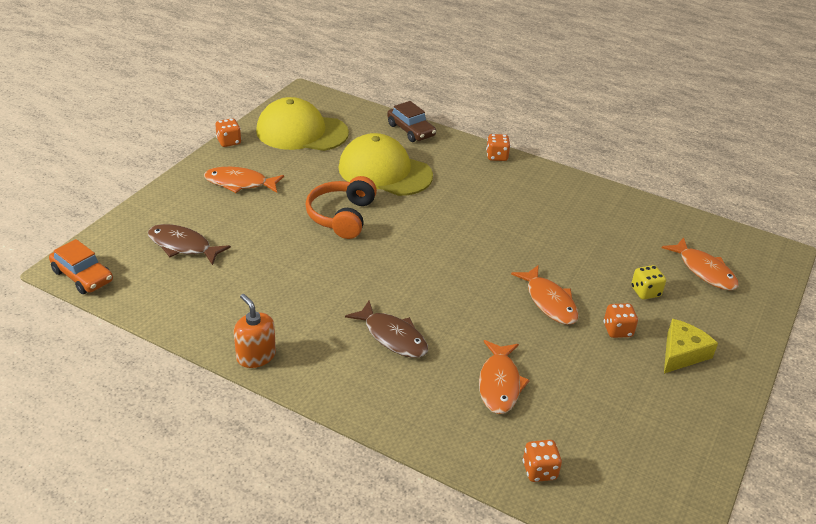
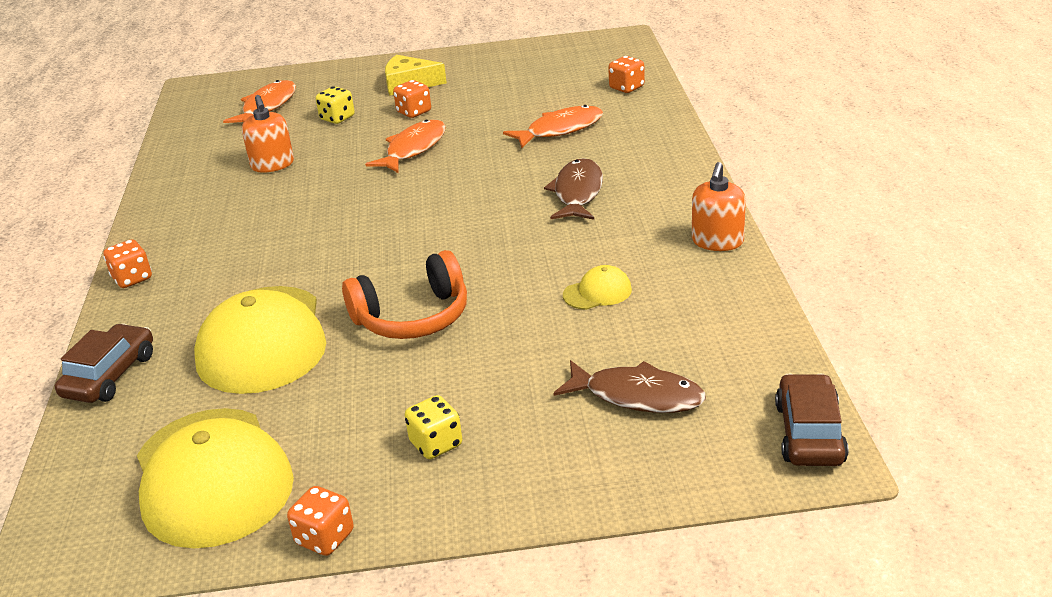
camera: 120 degrees left, 5 degrees down
orange car [49,239,113,294] -> brown car [775,373,848,466]
brown fish [148,224,231,265] -> brown fish turned 60 degrees counterclockwise [554,360,706,413]
orange fish [204,167,284,193] -> yellow dice [405,395,462,459]
none -> orange soap dispenser [242,95,294,172]
none -> yellow cap [563,265,632,310]

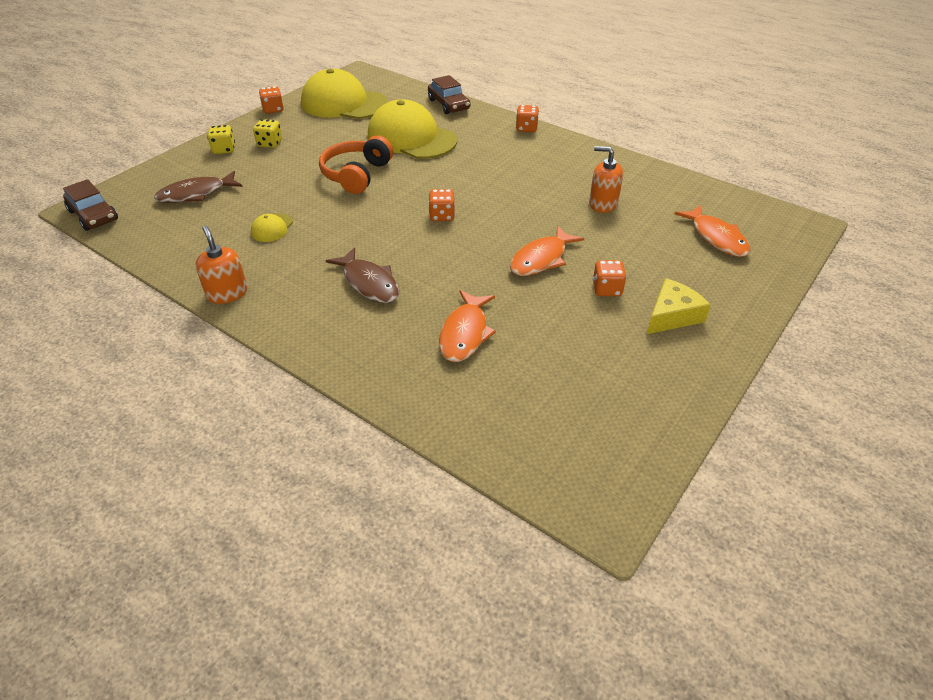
camera: 130 degrees right, 10 degrees up
yellow dice [316,86,355,124] -> yellow dice moved to [207,125,235,154]
orange fish [365,120,446,173] -> orange fish turned 60 degrees clockwise [510,226,584,276]
orange dice [608,56,645,93] -> orange dice moved to [428,189,455,221]

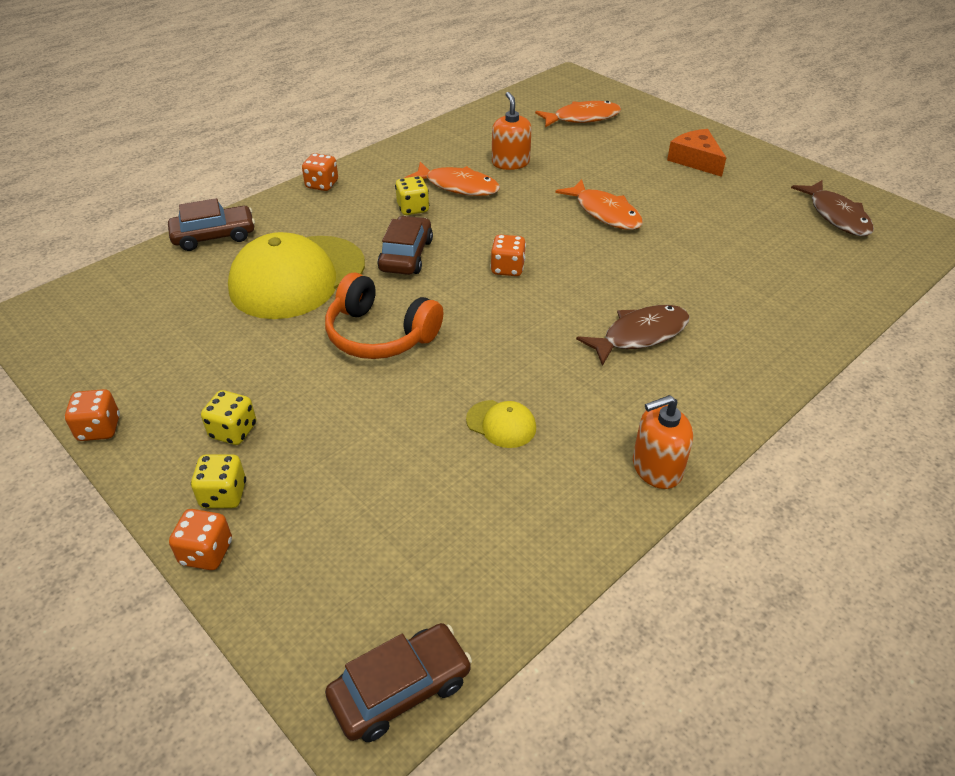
camera: 80 degrees left, 0 degrees up
brown fish [154,171,243,203] -> brown fish moved to [791,180,874,236]
yellow cap [301,69,388,119] -> none
orange fish [439,290,496,362] -> orange fish moved to [405,162,500,196]
orange soap dispenser [589,146,623,213] -> orange soap dispenser turned 135 degrees clockwise [492,92,532,170]
orange dice [593,260,627,296] -> orange dice moved to [169,509,232,570]
yellow cheese [647,278,711,334] -> orange cheese [667,129,726,177]
none -> brown car [377,216,433,275]
none -> yellow dice [395,176,429,215]

